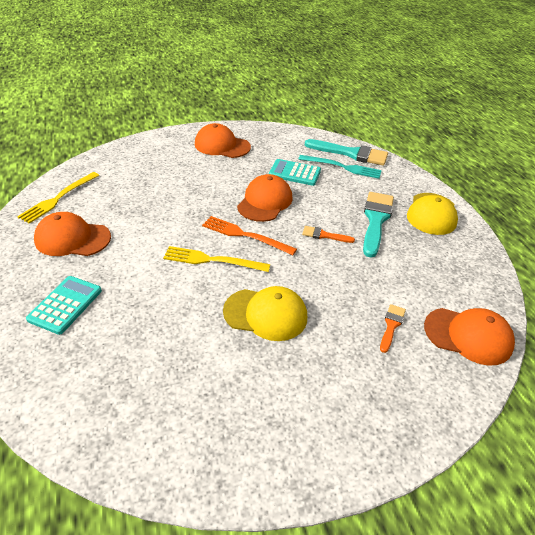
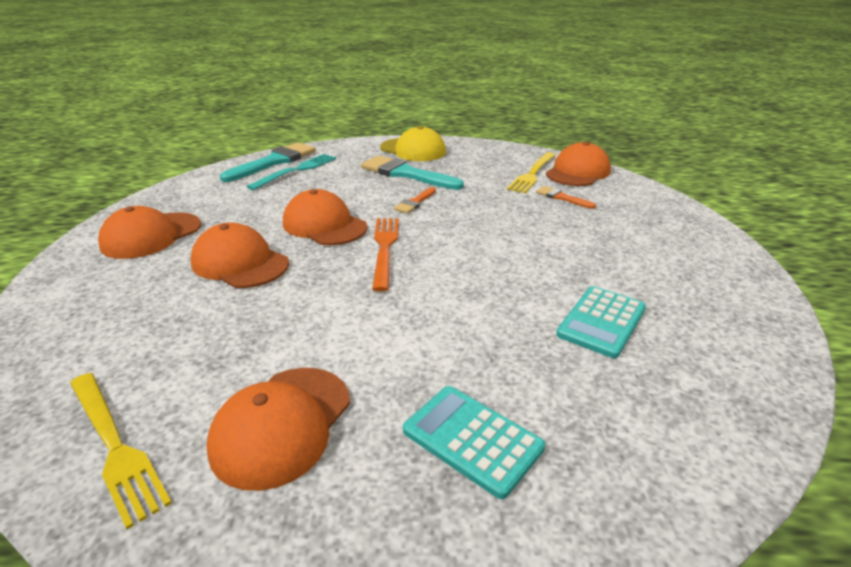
camera: 70 degrees left, 10 degrees down
yellow fork [163,246,271,272] -> yellow fork moved to [507,152,555,193]
orange fork [202,216,297,255] -> orange fork turned 135 degrees clockwise [372,218,399,292]
yellow cap [223,286,307,341] -> none
turquoise calculator [269,159,321,186] -> turquoise calculator moved to [556,286,646,358]
none -> orange cap [190,223,289,288]

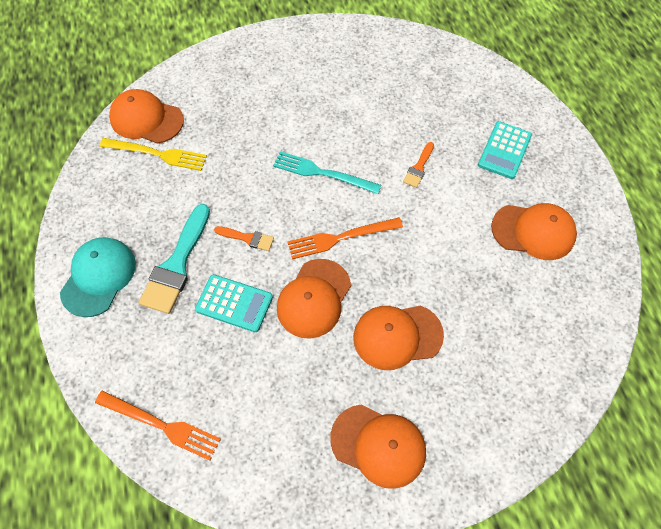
camera: 105 degrees left, 30 degrees up
yellow fork [70,373,172,530] -> none
orange cap [190,223,289,288] -> orange cap turned 60 degrees clockwise [353,306,444,370]
turquoise brush [220,142,316,182] -> orange fork [95,390,221,461]
turquoise fork [246,154,336,190] -> turquoise fork moved to [273,151,381,194]
yellow cap [380,126,446,161] -> turquoise cap [60,237,136,317]
orange brush [536,186,596,209] -> orange brush moved to [403,142,434,188]
turquoise calculator [556,286,646,358] -> turquoise calculator moved to [195,274,273,332]

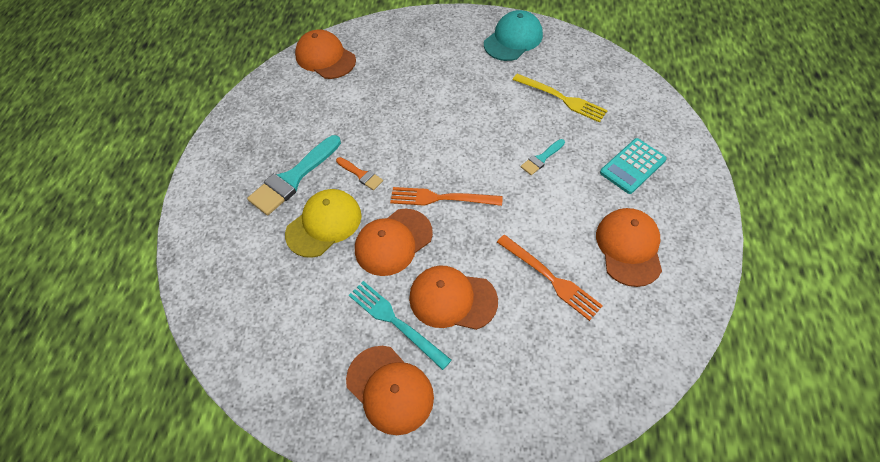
camera: 25 degrees right, 5 degrees down
turquoise cap [60,237,136,317] -> turquoise cap moved to [484,10,543,61]
orange fork [95,390,221,461] -> orange fork moved to [497,235,603,321]
yellow fork [100,138,207,171] -> yellow fork moved to [513,74,608,123]
turquoise calculator [195,274,273,332] -> yellow cap [285,189,362,258]
turquoise fork [273,151,381,194] -> turquoise fork moved to [349,281,451,370]
orange brush [403,142,434,188] -> turquoise brush [521,139,565,175]
orange cap [491,203,577,260] -> orange cap turned 120 degrees counterclockwise [596,208,662,287]

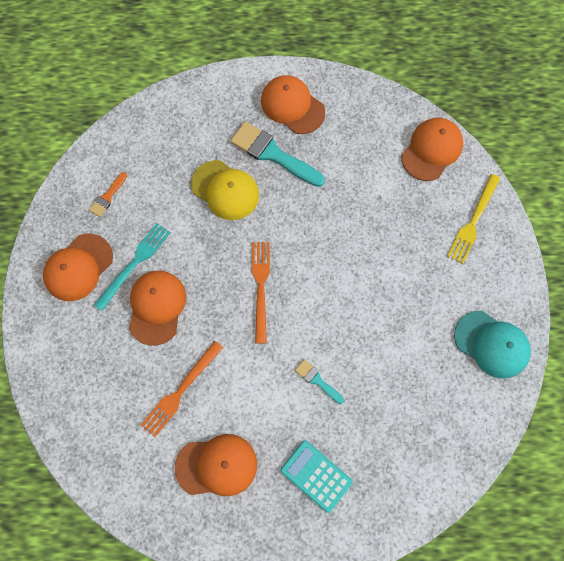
camera: 80 degrees right, 15 degrees up
orange brush [336,157,383,190] -> orange brush moved to [89,172,127,217]
orange cap [355,209,433,276] -> orange cap moved to [261,75,325,134]
yellow fork [513,74,608,123] -> yellow fork moved to [447,174,500,264]

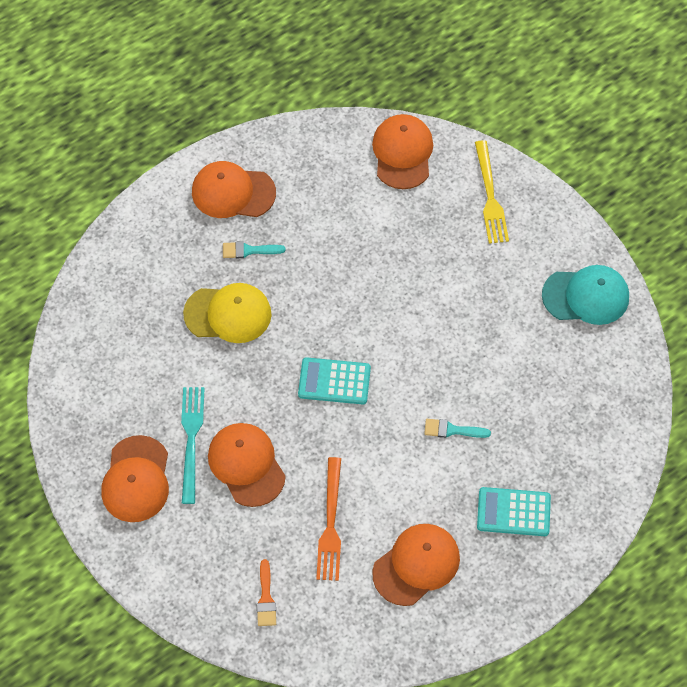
camera: 35 degrees left, 10 degrees down
orange brush [89,172,127,217] -> orange brush moved to [257,559,276,626]
turquoise brush [230,122,325,187] -> turquoise brush [223,241,286,258], size x0.50
orange fork [252,242,270,344] -> turquoise calculator [298,357,371,405]

